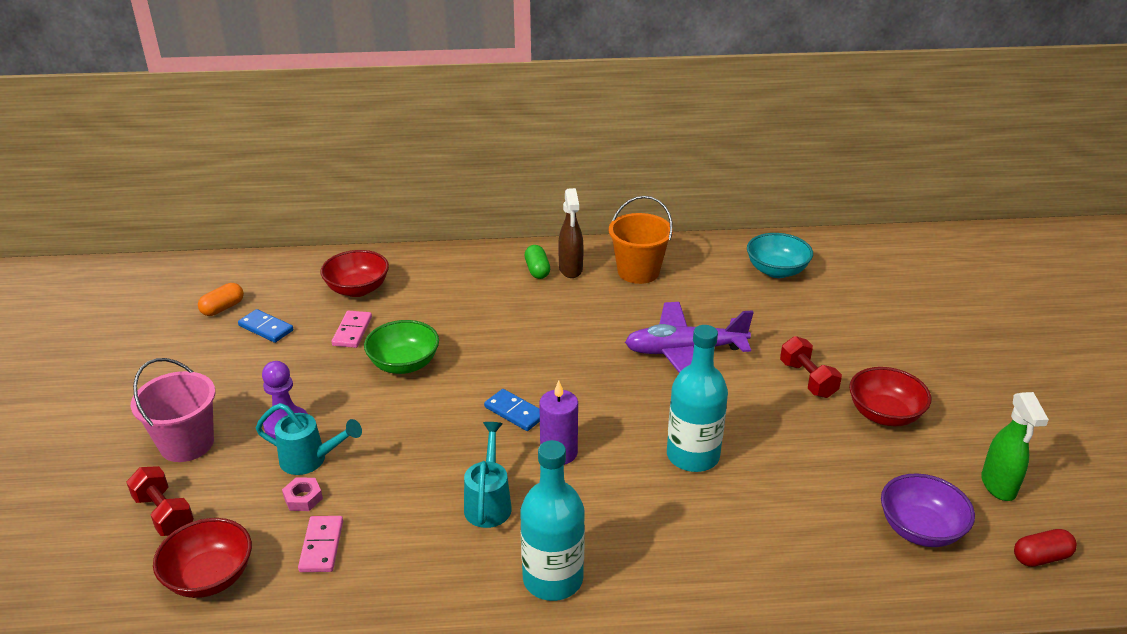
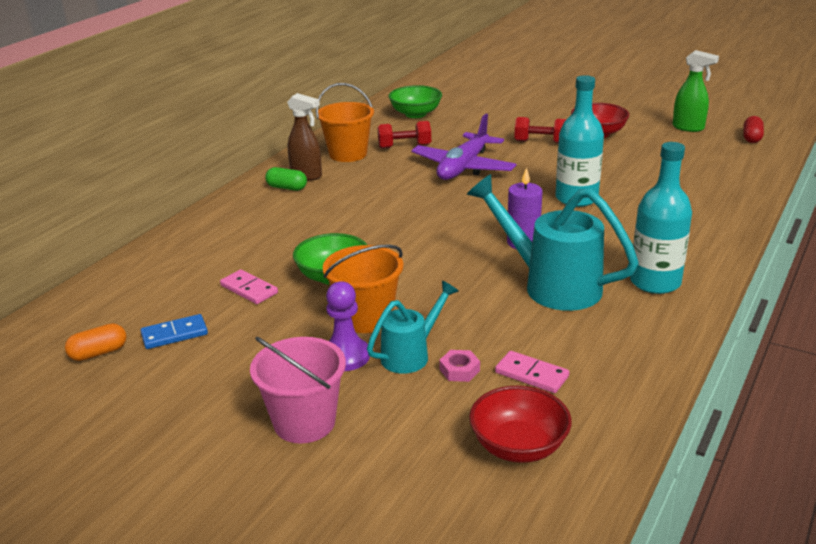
camera: 55 degrees left, 5 degrees down
red dumbbell [126,466,194,536] -> red dumbbell moved to [378,121,431,149]
orange capsule [198,283,244,316] -> orange capsule turned 75 degrees clockwise [65,323,127,361]
red bowl [321,250,389,297] -> none
turquoise watering can [464,422,512,528] -> turquoise watering can [467,174,639,311], size x1.75
blue domino [484,389,540,431] -> none
turquoise bowl [747,233,813,278] -> green bowl [389,85,442,118]
purple bowl [881,474,975,547] -> none
none -> orange bucket [323,245,403,333]

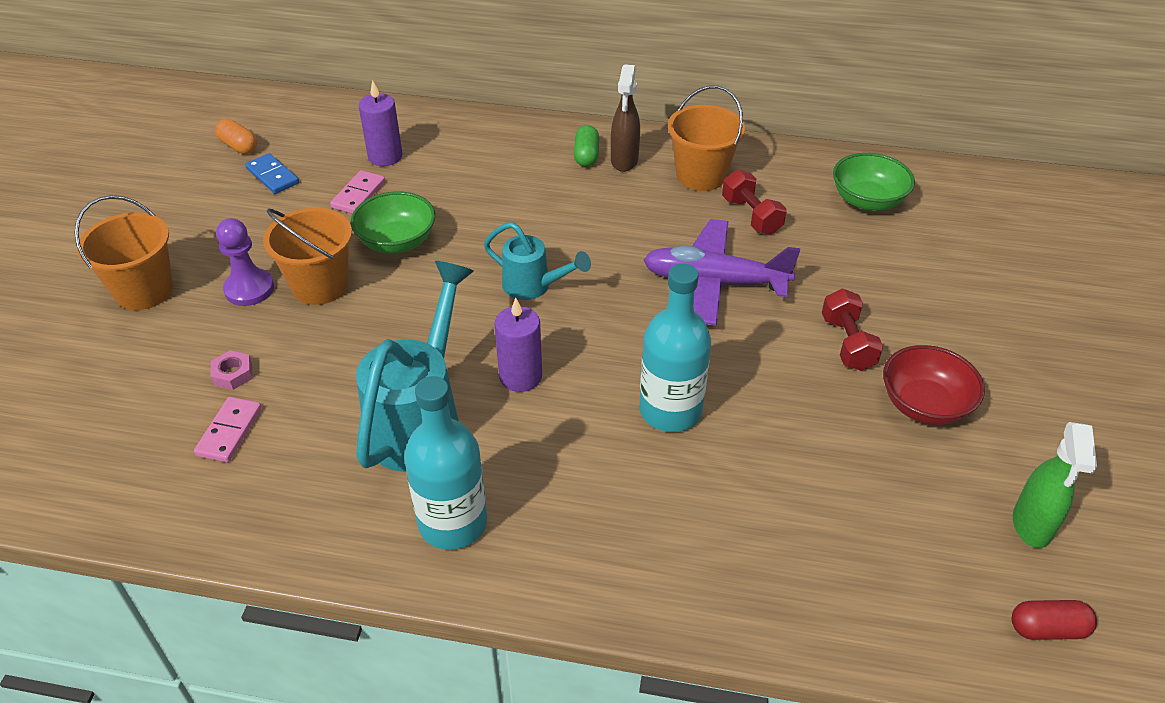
camera: 70 degrees right, 15 degrees up
pink bucket [250,337,346,444] -> orange bucket [74,195,173,310]
turquoise watering can [367,281,459,374] -> turquoise watering can moved to [484,222,591,300]
red bowl [469,386,572,463] -> none
none -> purple candle [359,80,403,166]

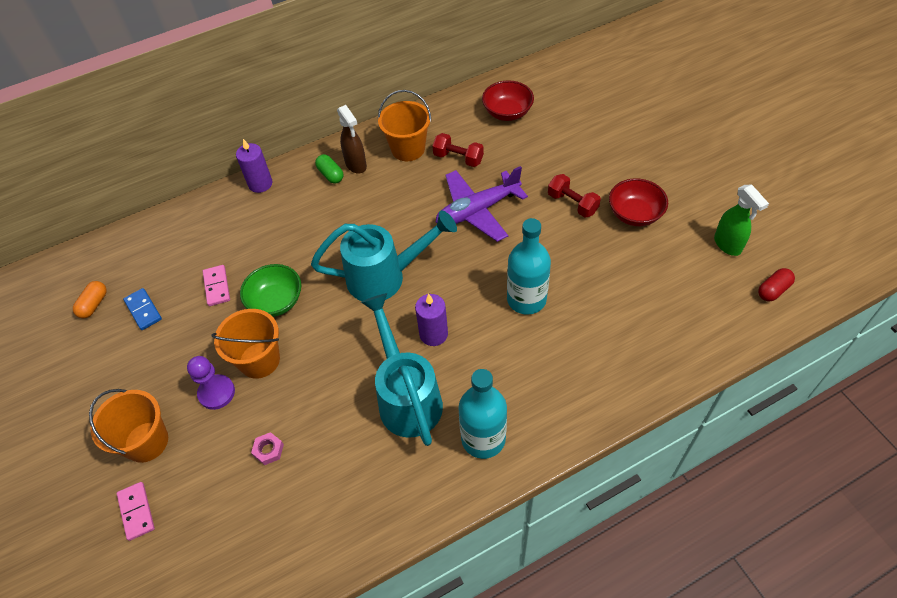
camera: 35 degrees left, 10 degrees up
pink domino [194,397,262,462] -> pink domino moved to [117,482,155,541]
orange capsule [215,119,257,154] -> orange capsule turned 75 degrees counterclockwise [73,281,107,319]
blue domino [245,153,299,194] -> blue domino turned 45 degrees clockwise [123,288,162,330]
purple candle [359,80,403,166] -> purple candle moved to [236,139,272,193]
turquoise watering can [484,222,591,300] -> turquoise watering can [311,210,457,301], size x1.75
green bowl [833,153,915,211] -> red bowl [482,80,534,121]

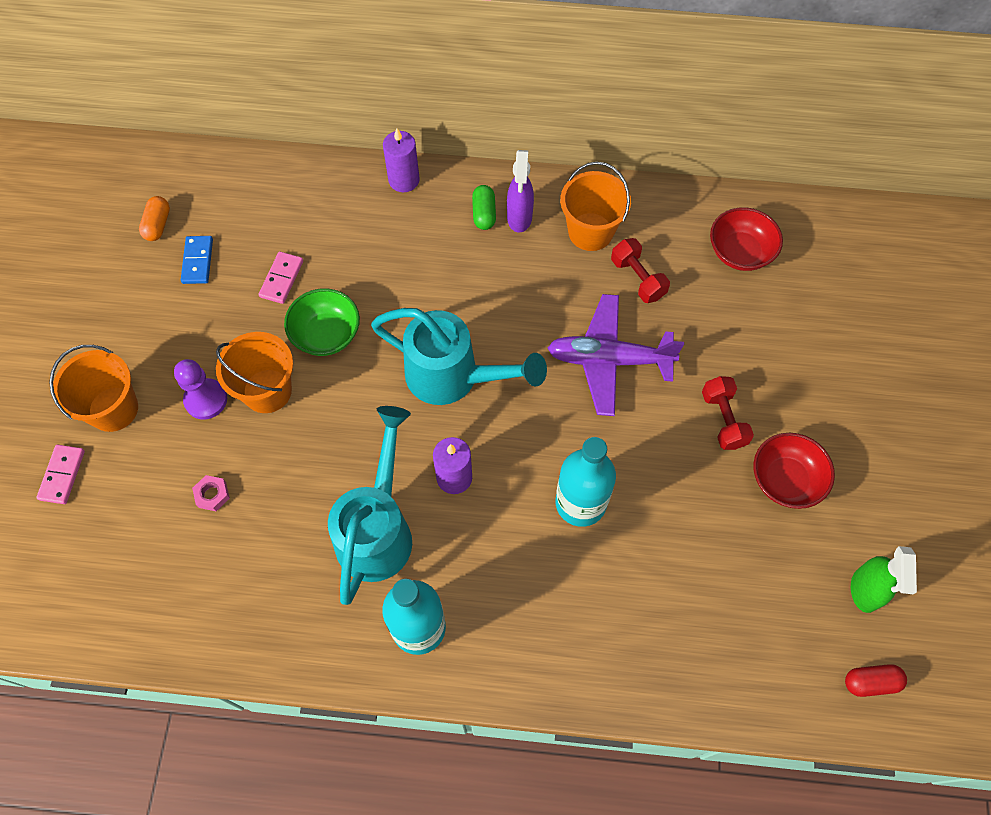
camera: 30 degrees right, 10 degrees up
orange capsule [73,281,107,319] -> orange capsule turned 45 degrees counterclockwise [139,196,170,241]
brown spray bottle [337,105,367,174] -> purple spray bottle [507,150,534,233]

